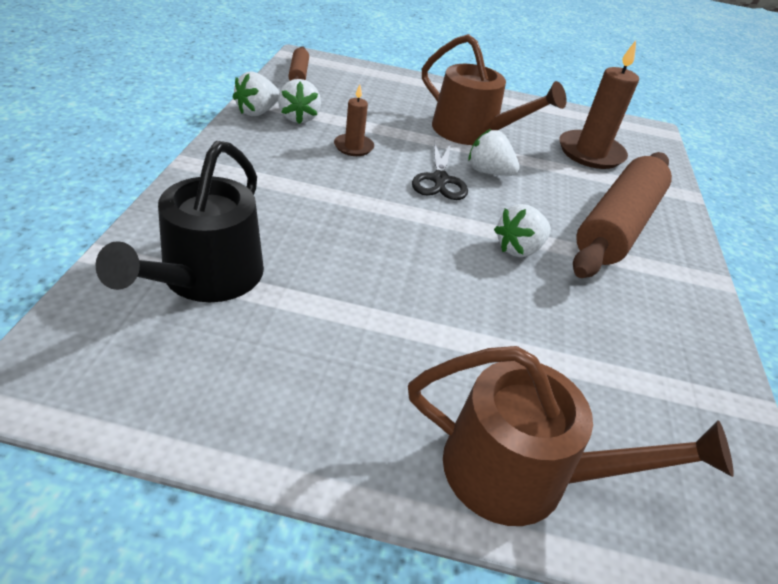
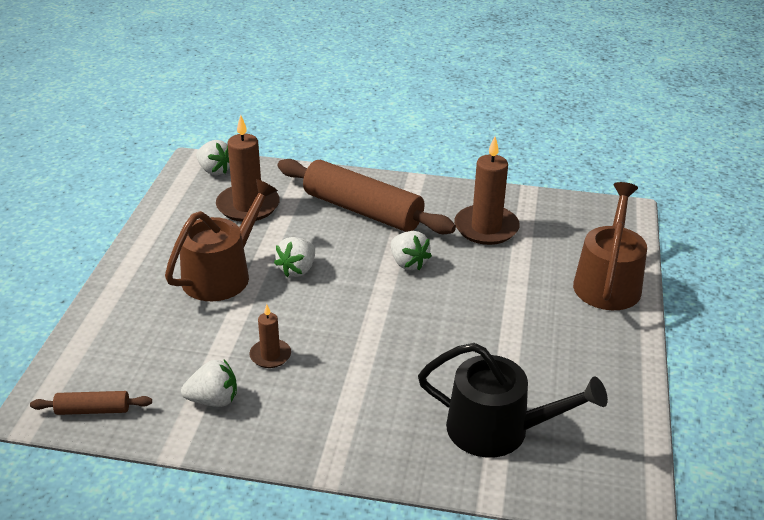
camera: 85 degrees left, 5 degrees down
white strawberry [232,72,279,116] -> white strawberry moved to [196,140,230,175]
black scissors [412,141,468,200] -> none
none -> brown candle [454,137,520,245]

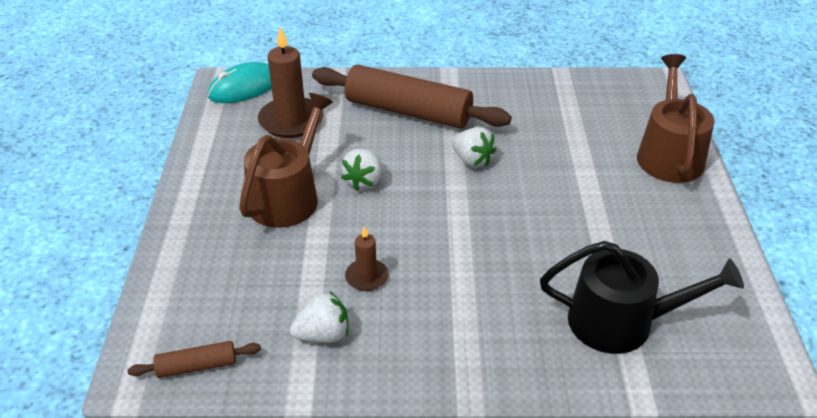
camera: 10 degrees left, 5 degrees up
white strawberry [196,140,230,175] -> turquoise mouse [208,62,272,103]
brown candle [454,137,520,245] -> none

